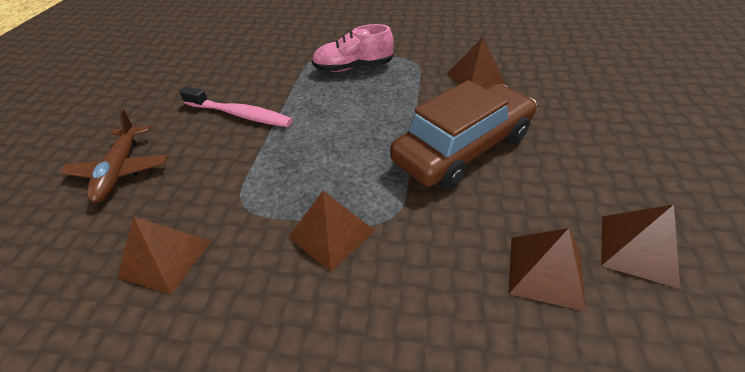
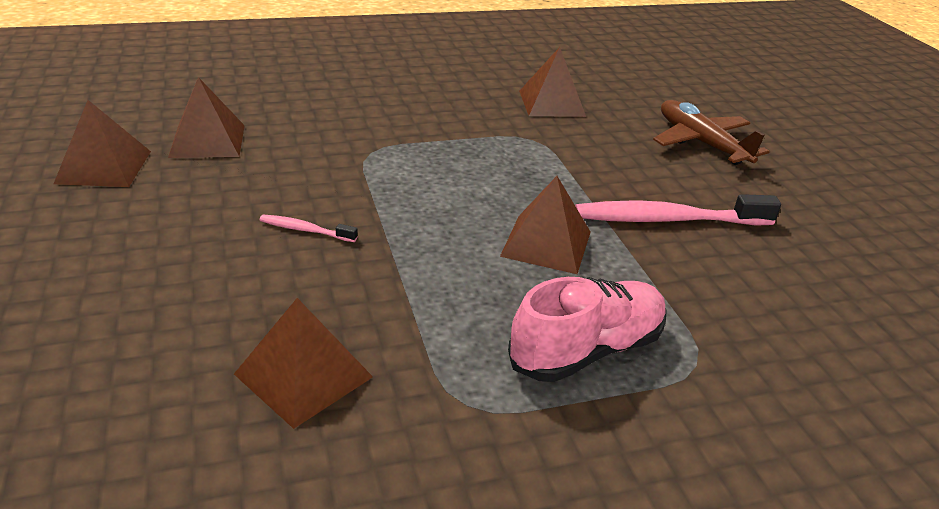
camera: 150 degrees right, 10 degrees down
brown pyramid [288,191,375,272] -> brown pyramid moved to [500,176,591,274]
brown car [390,80,537,189] -> pink toothbrush [260,214,358,242]

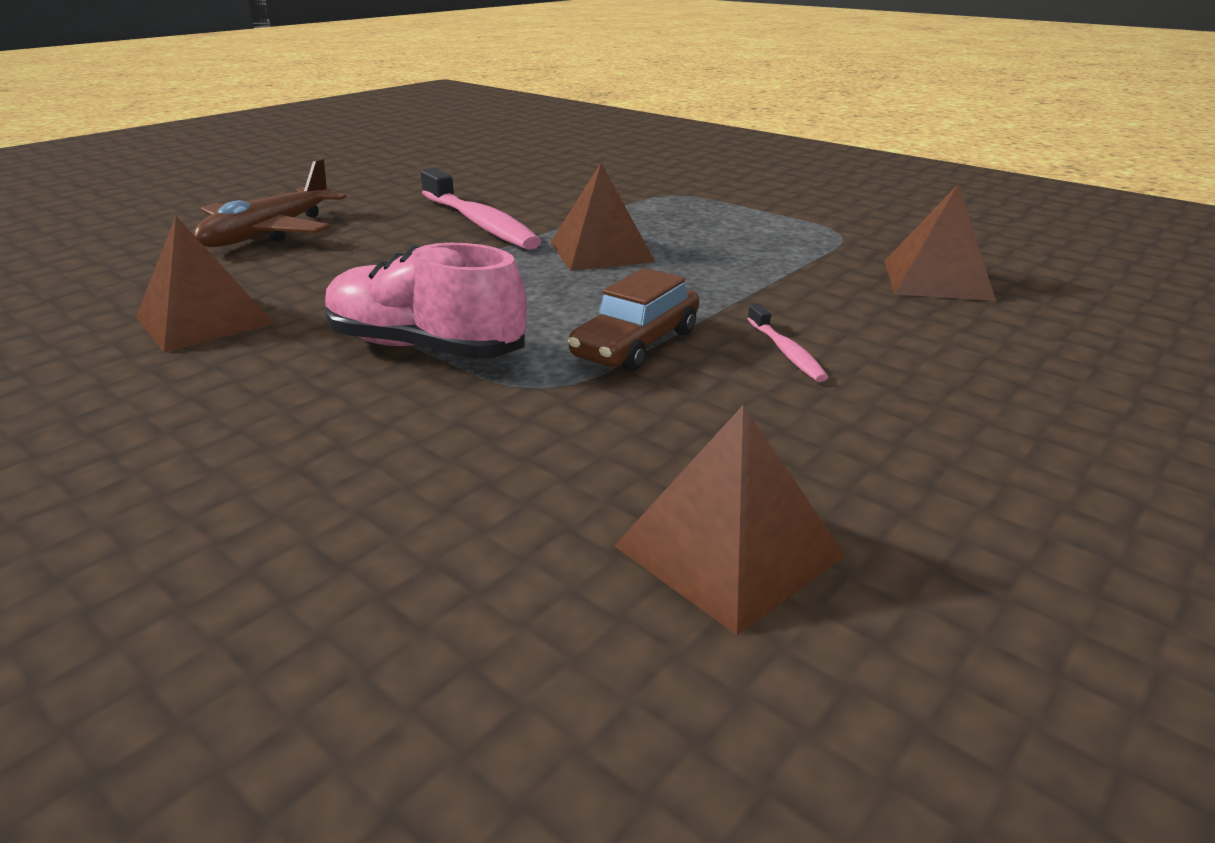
camera: 120 degrees left, 5 degrees down
brown pyramid [54,100,151,187] -> none
pink shoe [508,277,667,382] -> pink shoe moved to [325,243,527,359]
none -> brown car [568,268,699,371]

